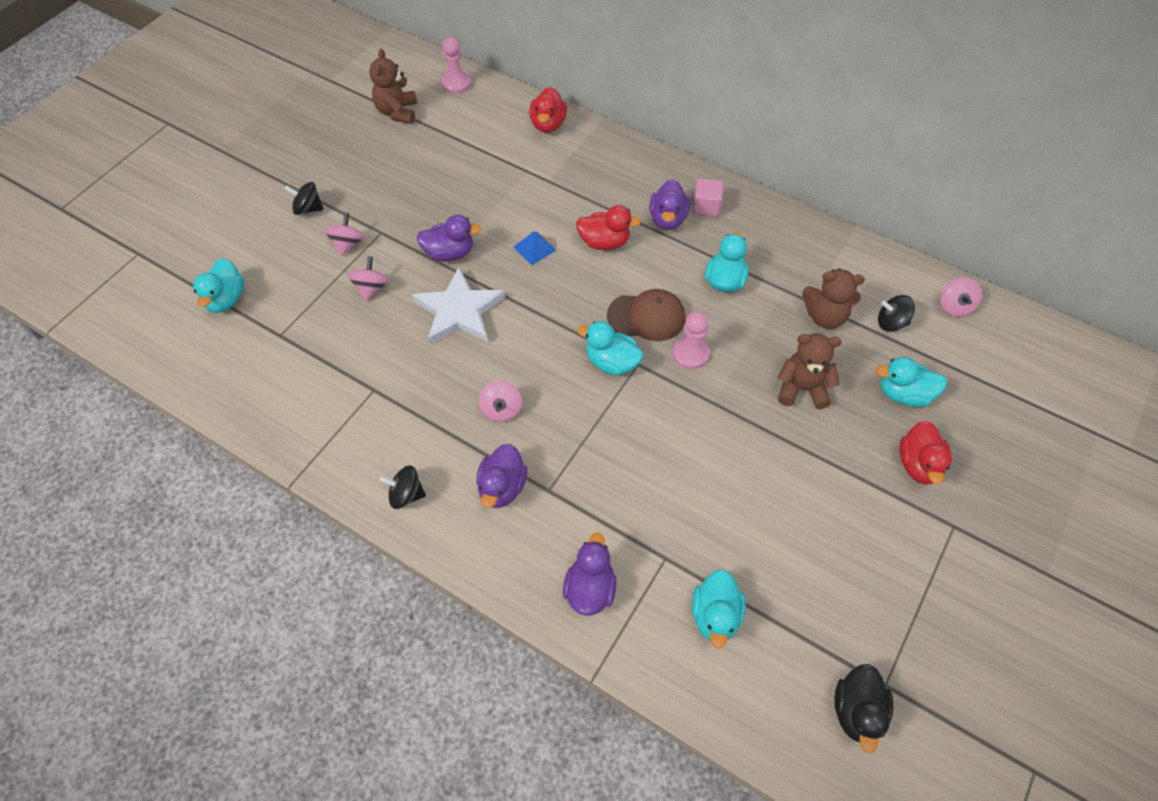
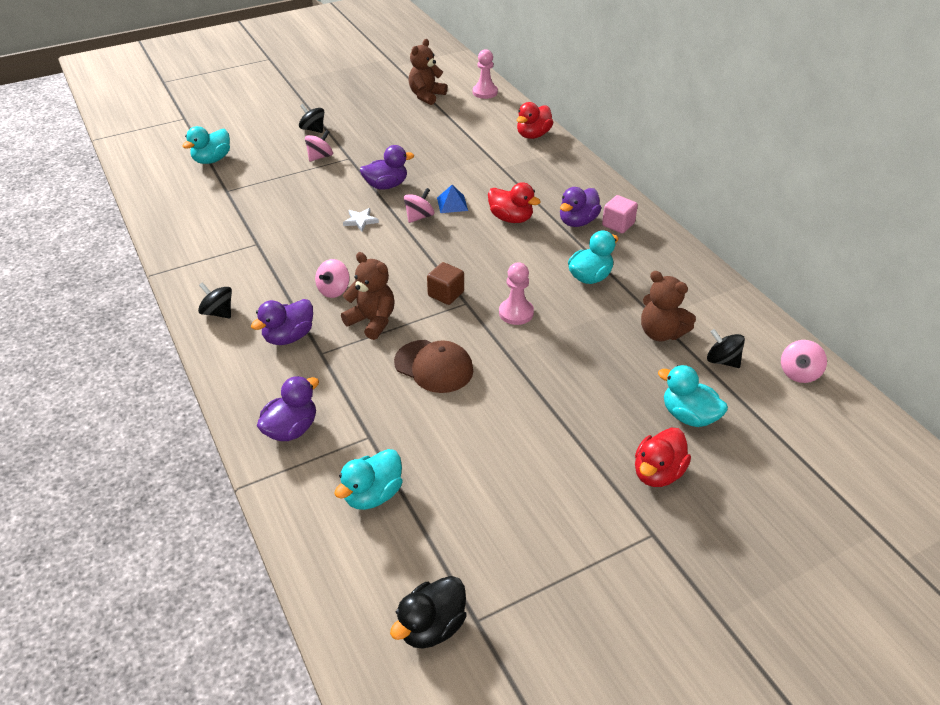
camera: 30 degrees right, 15 degrees down
pink spinning top [348,256,389,301] -> pink spinning top moved to [404,188,434,223]
white star [412,267,505,345] -> white star [343,208,379,231], size x0.44
purple duck [417,215,481,262] -> purple duck turned 45 degrees counterclockwise [360,145,414,190]
turquoise duck [577,321,643,376] -> brown cube [427,262,464,305]
brown cap [607,289,686,341] -> brown cap moved to [394,340,473,393]
brown teddy bear [778,333,841,409] -> brown teddy bear moved to [341,252,395,340]

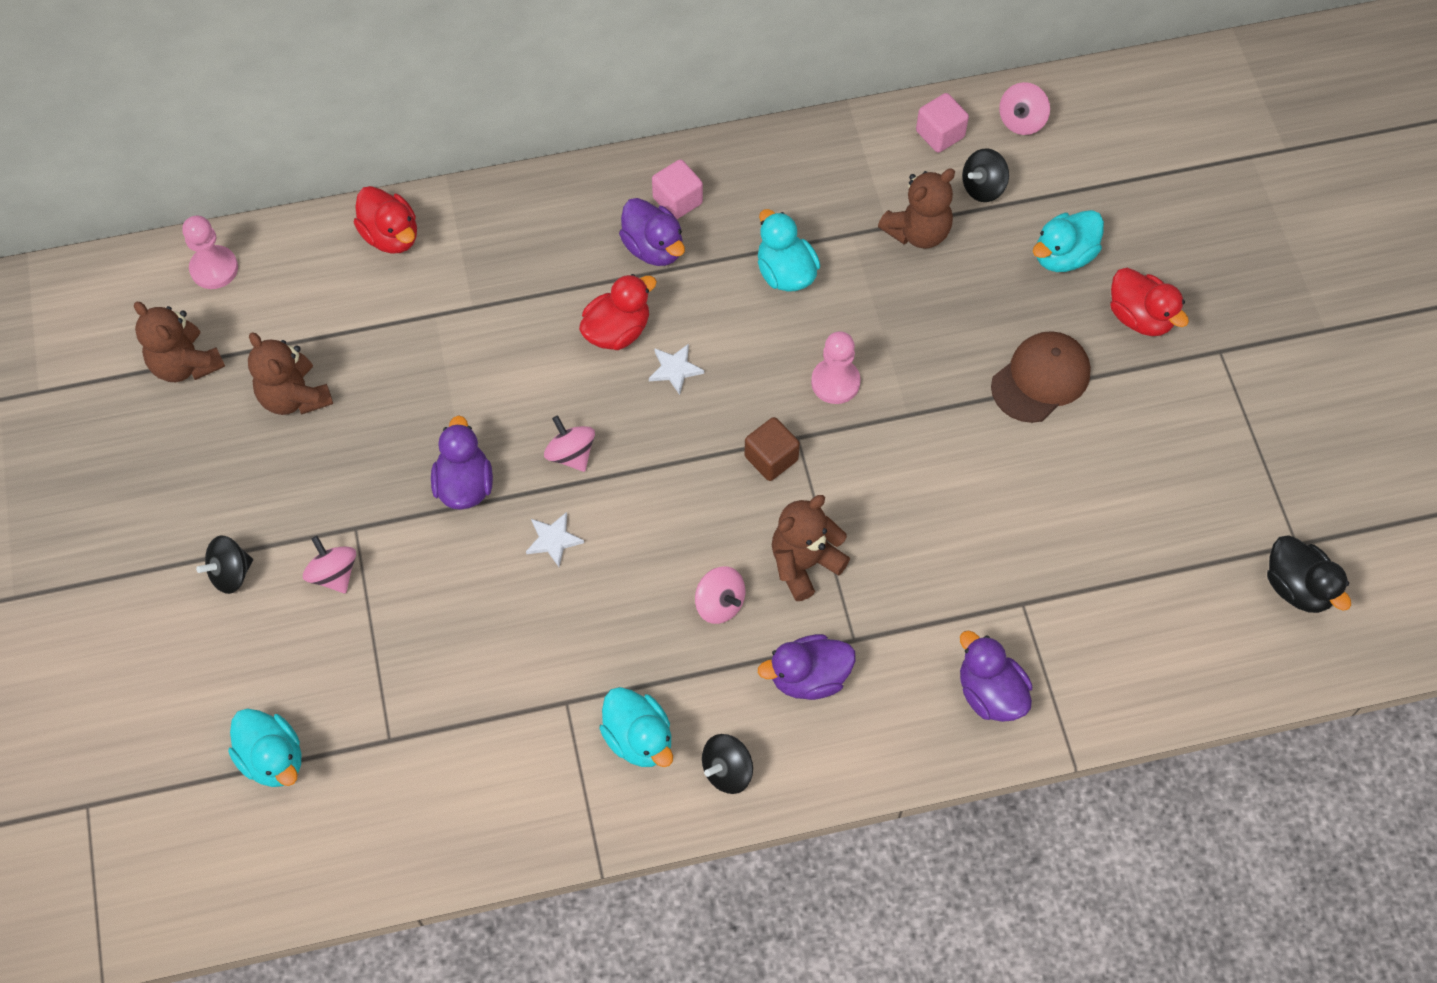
camera: 75 degrees left, 20 degrees up
purple duck [251,299,313,345] -> purple duck turned 105 degrees clockwise [758,634,855,700]
turquoise duck [334,449,403,510] -> turquoise duck moved to [599,687,673,767]
brown cap [394,340,473,393] -> brown cap moved to [991,331,1091,423]
blue pyramid [437,185,468,213] -> none
pink spinning top [781,340,827,383] -> pink spinning top turned 75 degrees clockwise [999,82,1050,135]
none -> brown teddy bear [248,332,333,415]
none -> white star [649,344,704,395]
none -> pink cube [916,93,969,153]

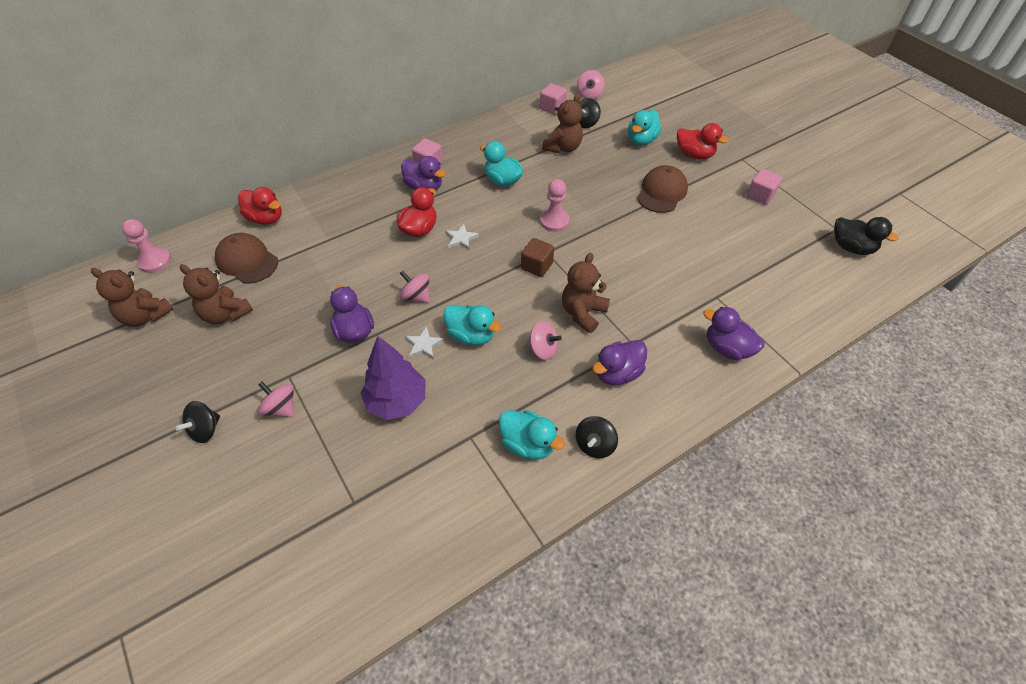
camera: 20 degrees left, 10 degrees down
turquoise duck [228,708,301,787] -> turquoise duck moved to [443,305,502,345]
none -> brown cap [215,233,278,284]
none -> purple tree [361,336,426,420]
none -> pink cube [747,169,782,205]

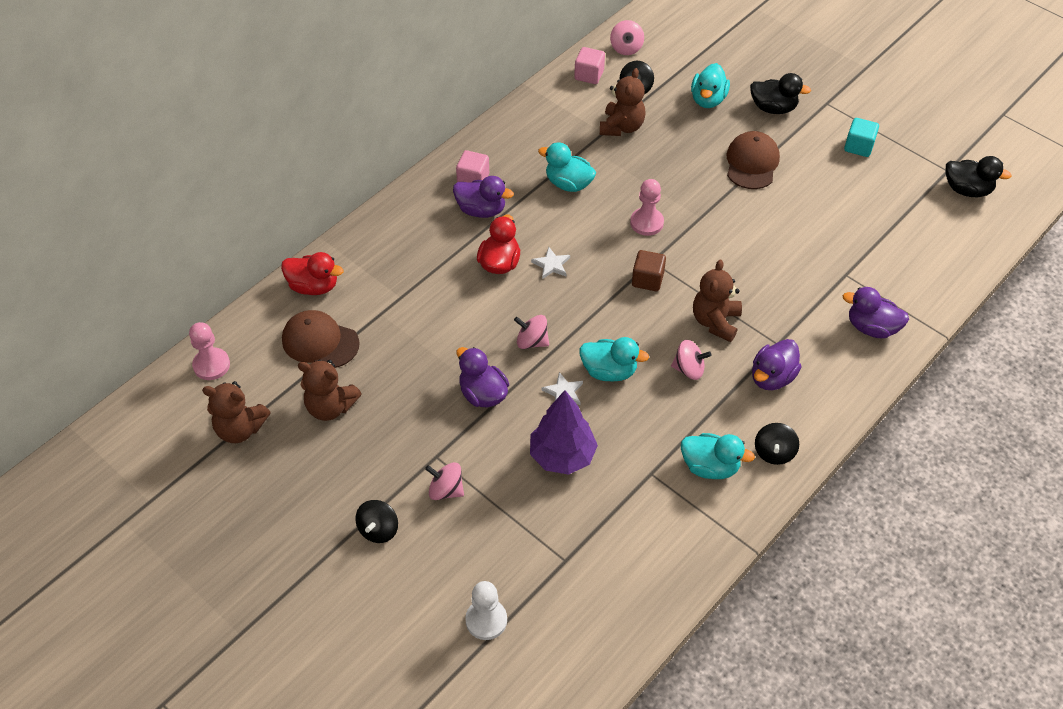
camera: 15 degrees left, 0 degrees up
red duck [677,123,728,159] -> black duck [750,73,811,114]
pink cube [747,169,782,205] -> turquoise cube [844,118,879,157]
none -> white pawn [465,581,507,640]

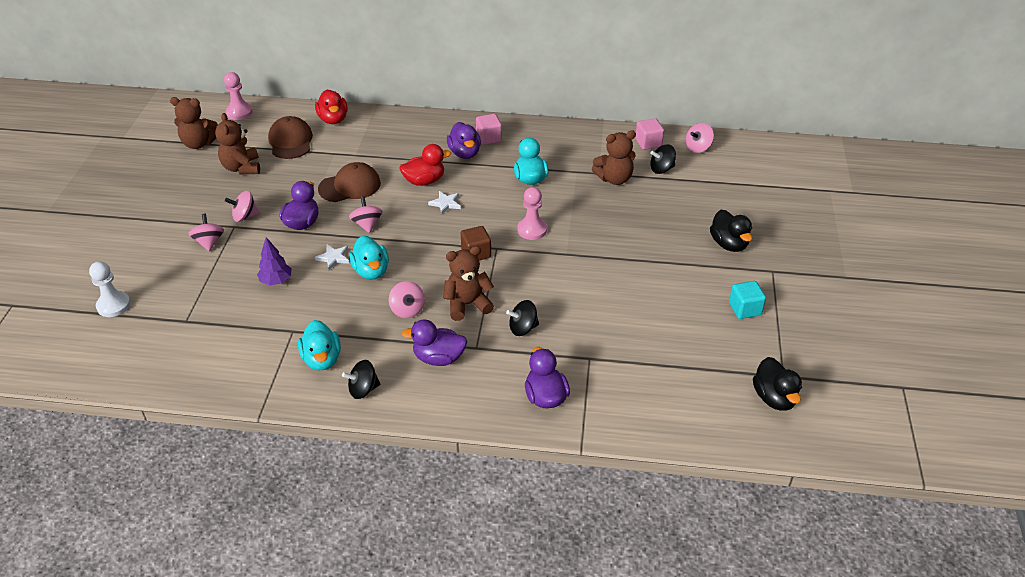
camera: 55 degrees right, 10 degrees down
brown teddy bear [202,381,271,443] -> brown teddy bear turned 60 degrees counterclockwise [170,97,218,149]
black spinning top [355,500,398,543] -> black spinning top moved to [506,300,539,336]
purple tree [530,390,598,475] -> purple tree [257,237,292,286], size x0.61
turquoise duck [691,63,730,108] -> none
brown cap [727,131,780,189] -> brown cap moved to [318,162,381,202]
none -> pink spinning top [225,191,260,222]

